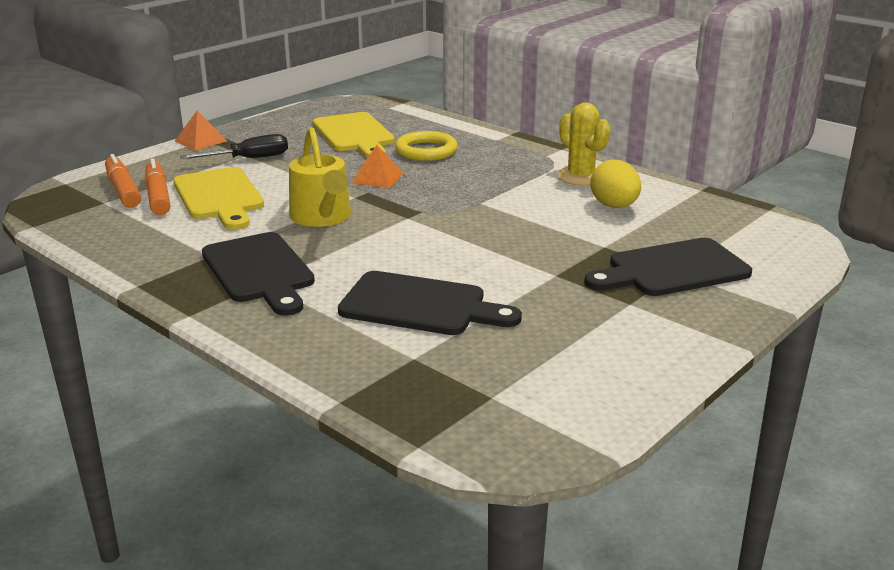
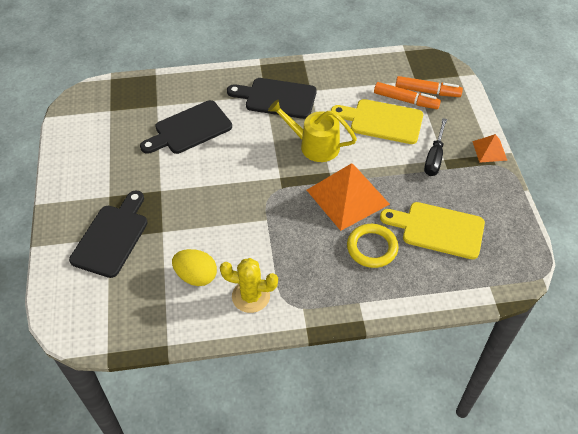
camera: 130 degrees right, 25 degrees up
orange pyramid [351,145,404,188] -> orange pyramid [307,163,390,231], size x2.02

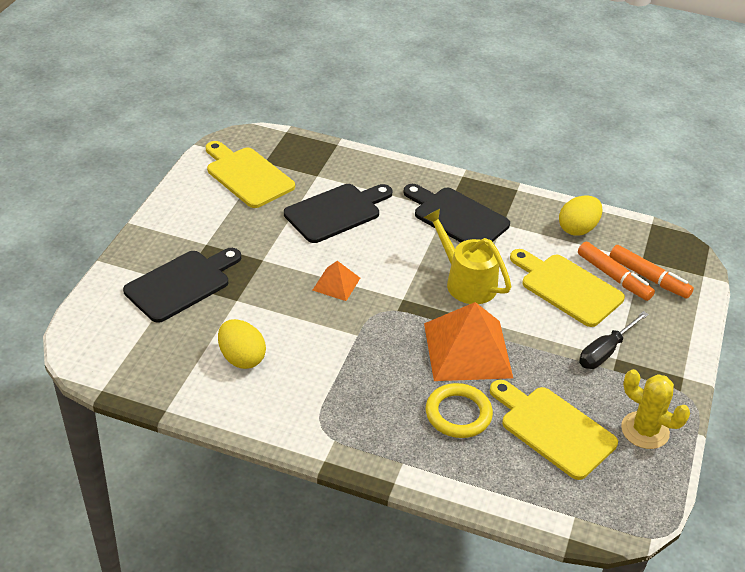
camera: 25 degrees right, 10 degrees down
black cutting board [140,100,232,154] -> black cutting board turned 150 degrees clockwise [284,184,392,243]
yellow cactus [220,258,278,313] -> yellow cactus moved to [621,369,690,449]
orange pyramid [472,134,508,163] -> orange pyramid moved to [313,261,360,301]
none -> yellow cutting board [206,141,295,208]
none -> yellow egg [559,195,603,236]

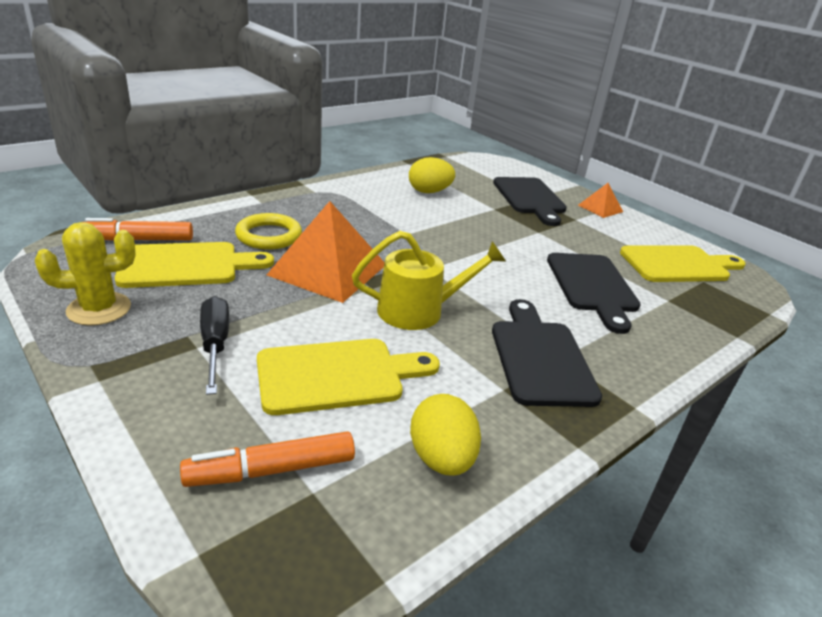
camera: 120 degrees right, 10 degrees down
orange pyramid [313,261,360,301] -> orange pyramid moved to [578,183,623,218]
black cutting board [403,184,510,242] -> black cutting board turned 75 degrees counterclockwise [492,299,602,407]
orange marker [578,242,655,301] -> orange marker moved to [83,218,193,241]

